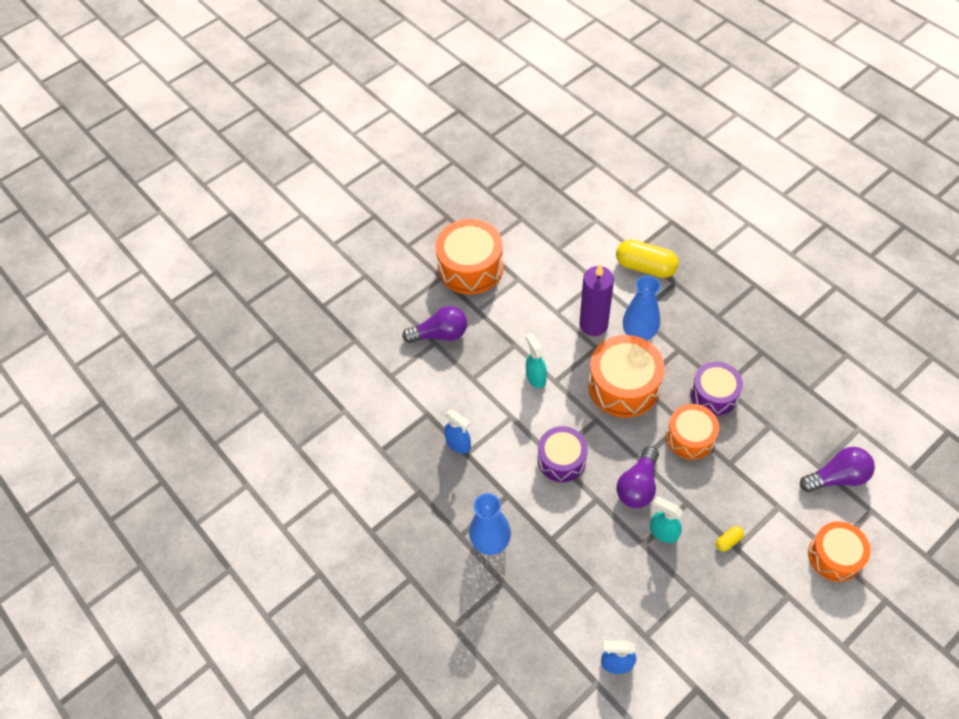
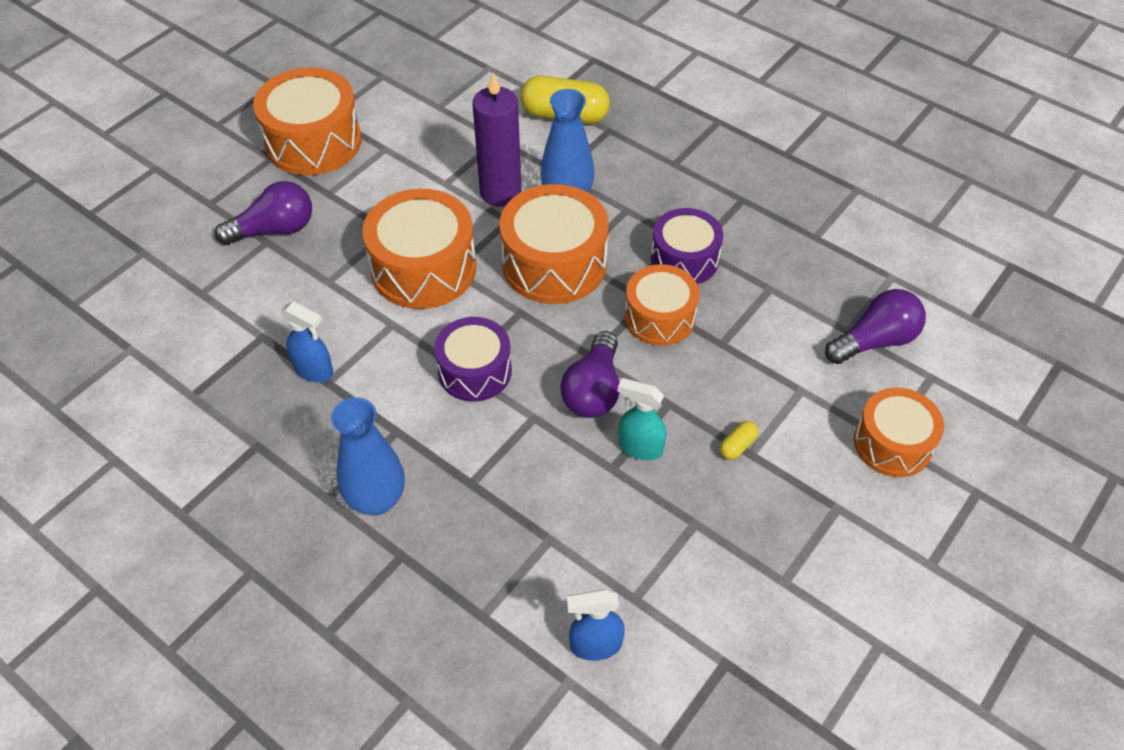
camera: 15 degrees left, 5 degrees down
turquoise spray bottle [526,333,547,388] -> orange drum [362,189,476,309]

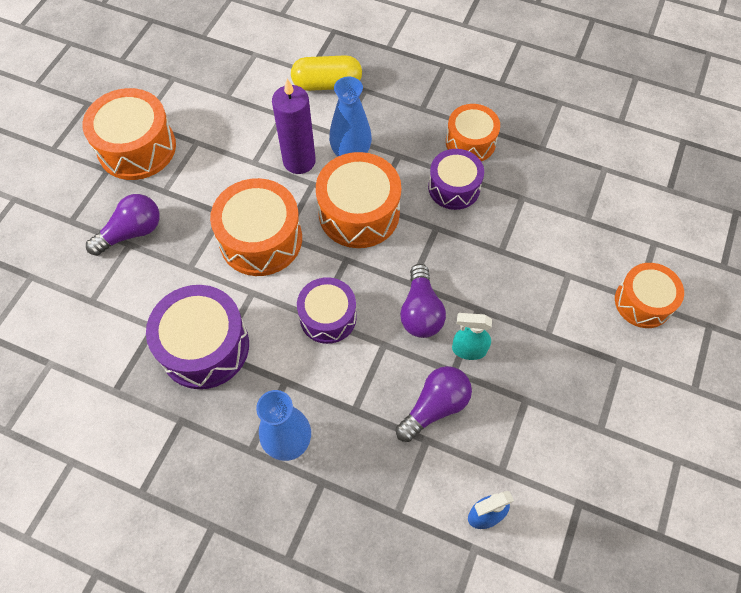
camera: 15 degrees left, 10 degrees up
blue spray bottle [281,301,333,382] -> purple drum [146,285,249,389]
orange drum [624,264,699,346] -> orange drum moved to [446,104,500,161]
yellow capsule [720,421,758,460] -> none
purple light bulb [825,289,926,364] -> purple light bulb moved to [396,366,472,442]

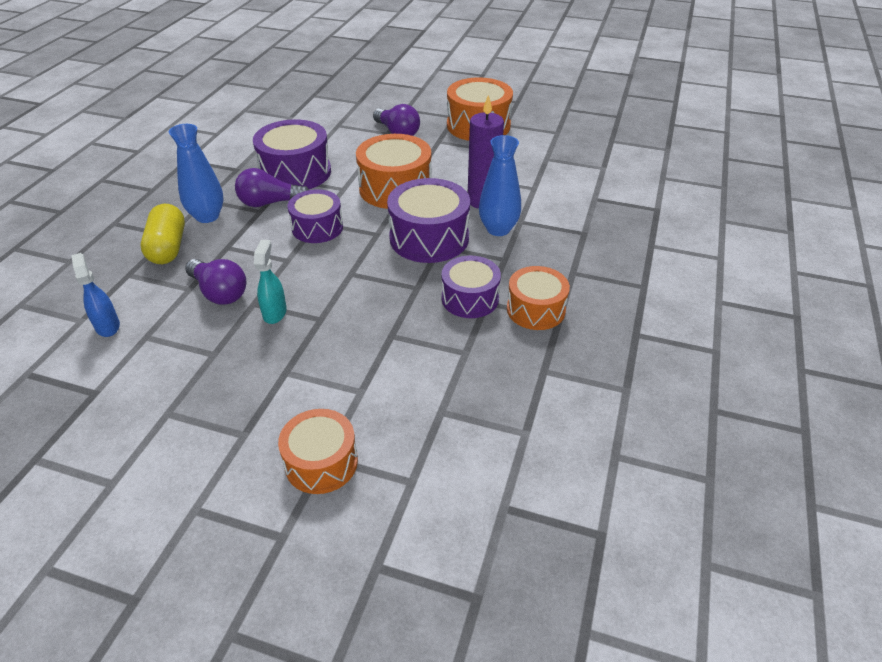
camera: 85 degrees right, 20 degrees down
yellow capsule [291,55,362,91] -> yellow capsule moved to [141,204,185,264]
orange drum [316,152,401,248] -> purple drum [387,178,470,263]
purple light bulb [400,264,446,338] -> purple light bulb moved to [235,168,309,207]

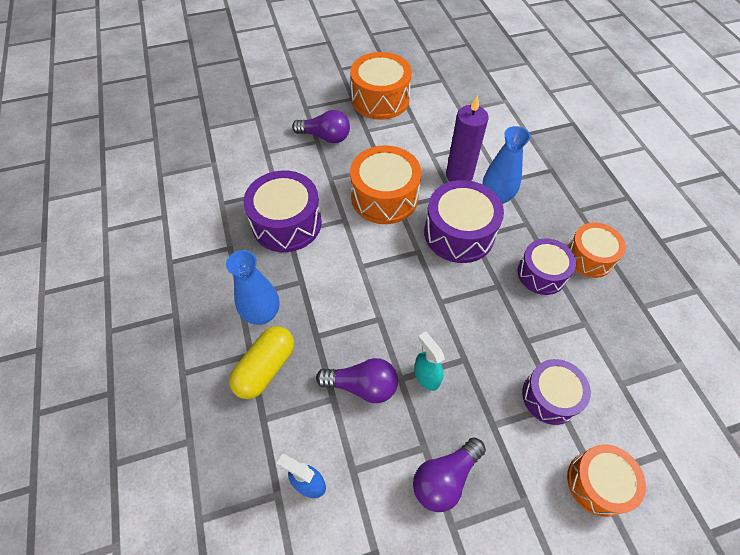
camera: 35 degrees left, 15 degrees up
yellow capsule [141,204,185,264] -> yellow capsule turned 75 degrees clockwise [229,326,294,399]
purple light bulb [235,168,309,207] -> purple light bulb moved to [413,437,486,512]
purple drum [287,189,343,243] -> purple drum moved to [522,359,591,425]

